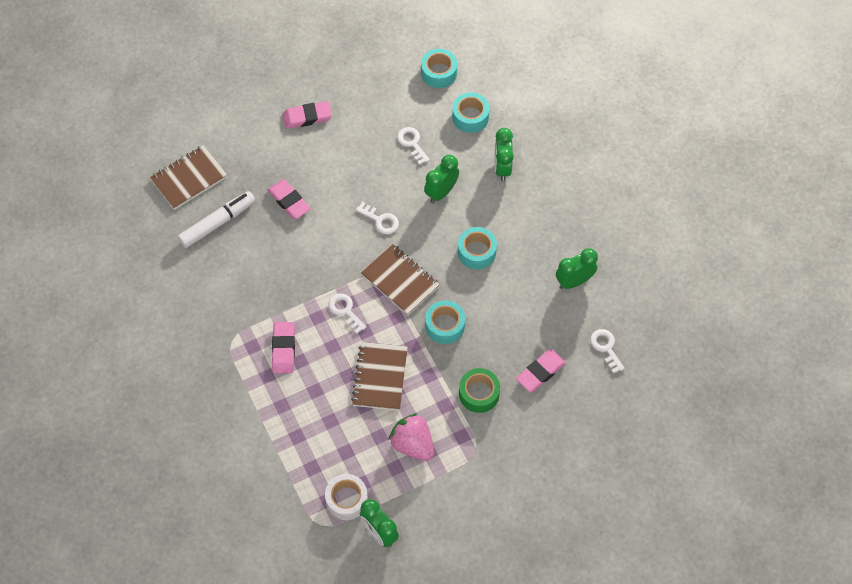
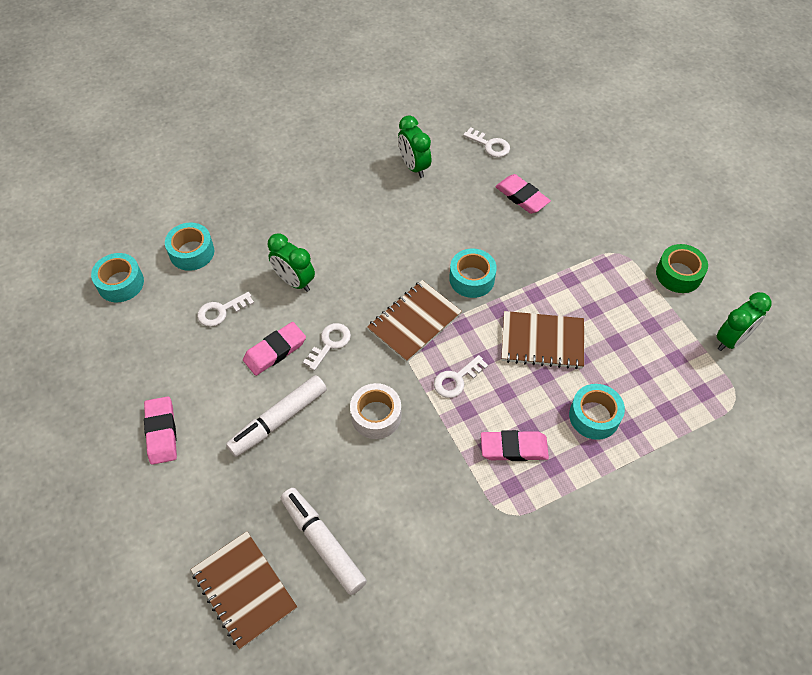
camera: 90 degrees left, 5 degrees down
pink eraser [267,180,311,219] -> pink eraser moved to [243,322,306,376]
white tape [325,474,368,520] -> white tape moved to [350,383,401,439]
pink strawberry [389,413,434,461] -> none
turquoise tape [458,227,497,269] -> turquoise tape moved to [569,384,625,440]
green tape [459,368,500,413] -> green tape moved to [656,244,708,293]
green clock [495,128,514,181] -> none
white key [590,329,625,374] -> white key turned 120 degrees counterclockwise [463,127,510,157]
none -> white marker [226,375,327,457]

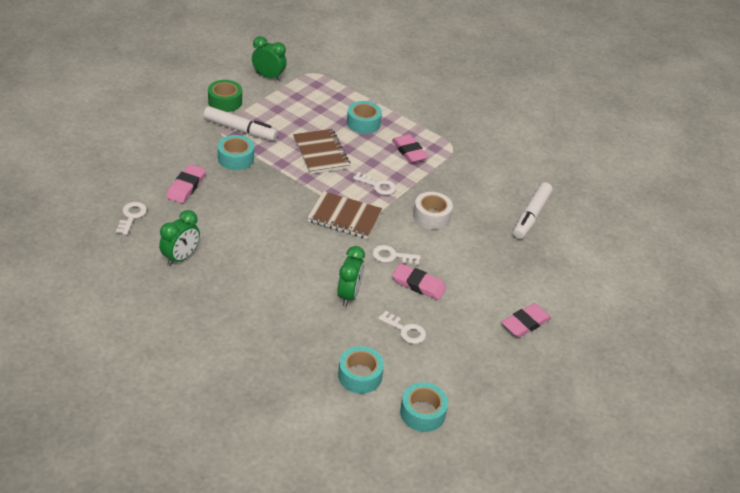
camera: 120 degrees left, 15 degrees down
brown notebook [191,531,297,649] -> none
white marker [226,375,327,457] -> white marker moved to [203,106,278,141]
turquoise tape [449,249,497,298] -> turquoise tape moved to [218,135,254,170]

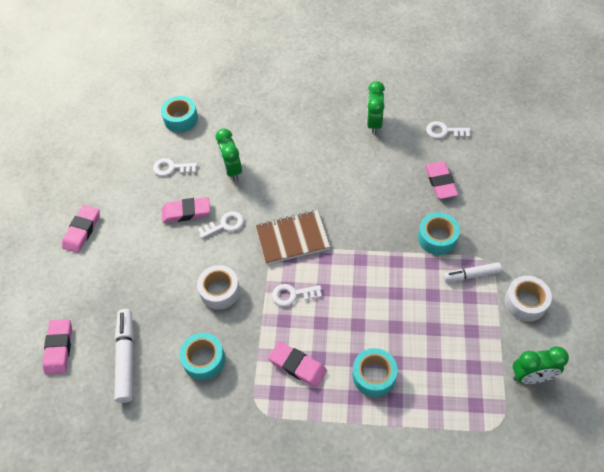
camera: 155 degrees right, 15 degrees up
white key [116,202,147,235] -> white key turned 120 degrees clockwise [426,121,471,139]
white marker [203,106,278,141] -> white marker [443,262,502,282], size x0.64
green tape [208,80,242,112] -> white tape [505,276,552,321]
brown notebook [293,129,350,174] -> none
turquoise tape [400,382,448,432] -> turquoise tape moved to [180,333,225,380]
none -> pink eraser [43,319,72,375]

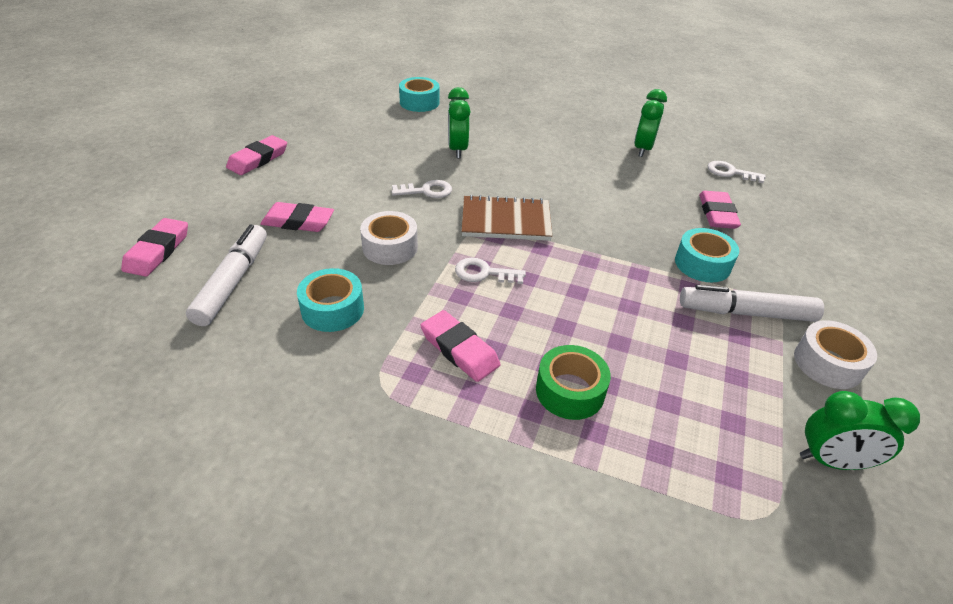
camera: 10 degrees right, 15 degrees down
white key [153,158,197,176] -> none
pink eraser [162,197,210,223] -> pink eraser moved to [261,202,334,232]
turquoise tape [353,348,397,397] -> green tape [536,345,611,420]
white marker [443,262,502,282] -> white marker [680,285,824,322], size x1.56

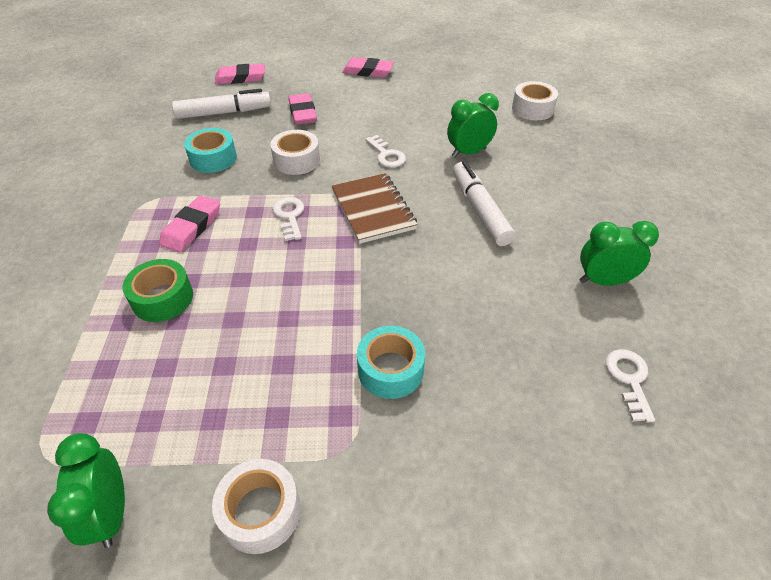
camera: 70 degrees right, 5 degrees up
turquoise tape [399,77,439,112] -> white tape [512,81,558,120]
white marker [680,285,824,322] -> white marker moved to [453,161,515,246]
pink eraser [699,191,741,229] -> none

